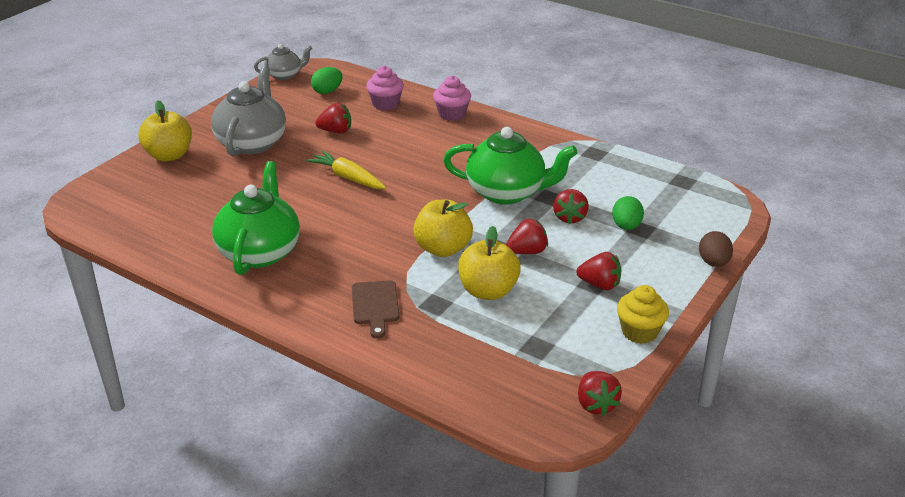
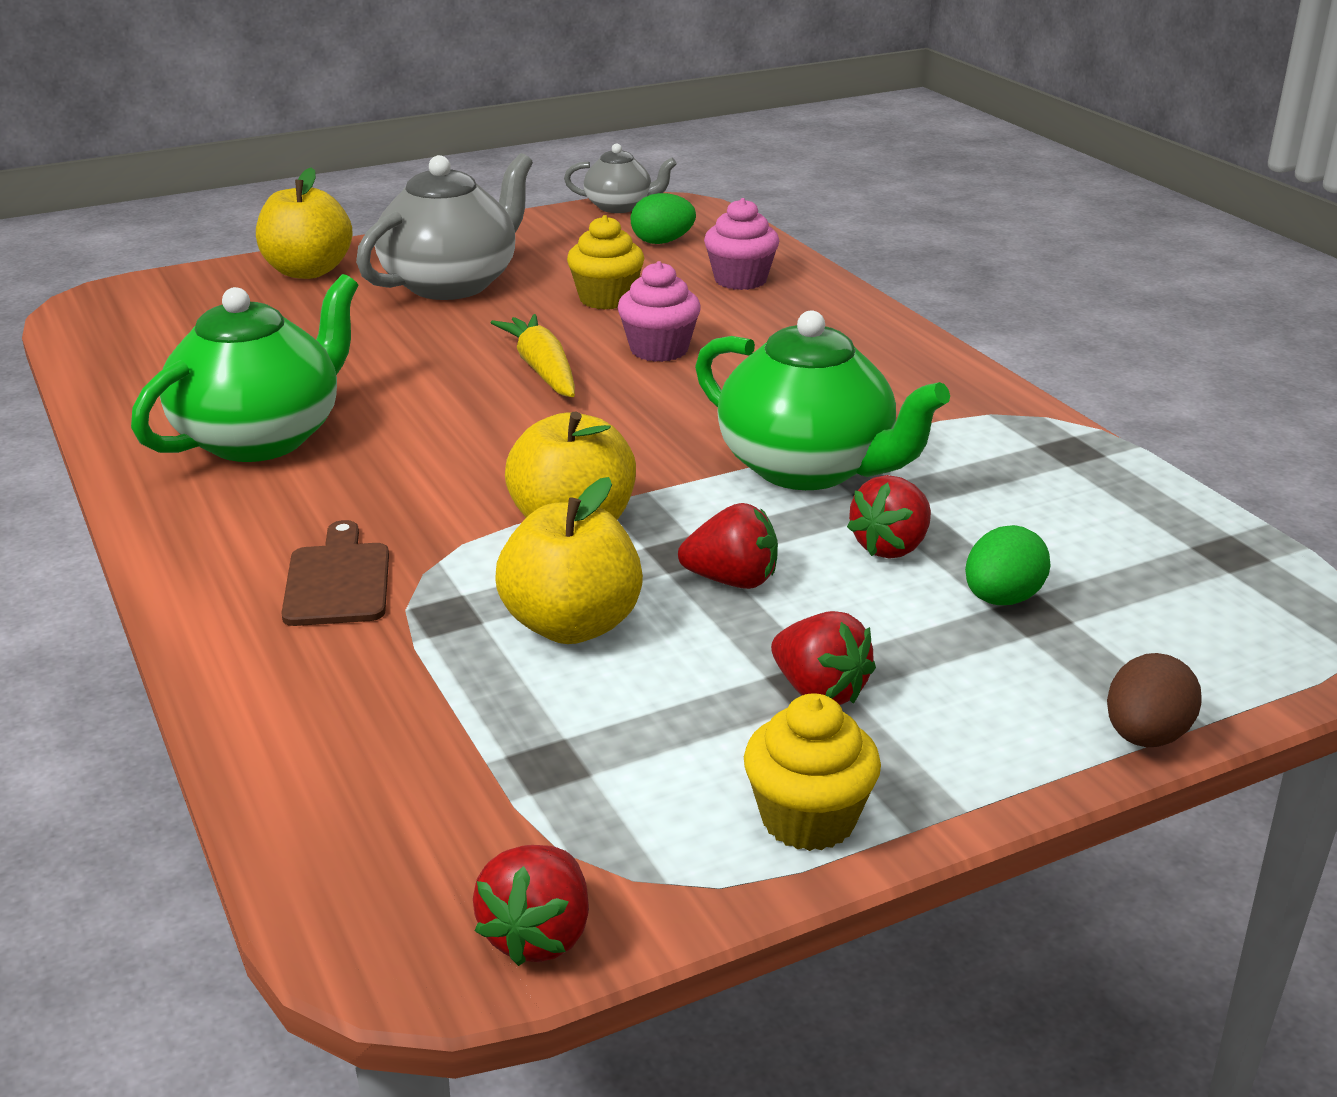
camera: 30 degrees right, 5 degrees down
red strawberry [315,103,351,134] -> yellow cupcake [567,215,644,310]
brown cutting board [352,280,399,338] -> brown cutting board turned 150 degrees clockwise [281,520,389,626]
pink cupcake [433,76,471,121] -> pink cupcake moved to [618,261,701,362]

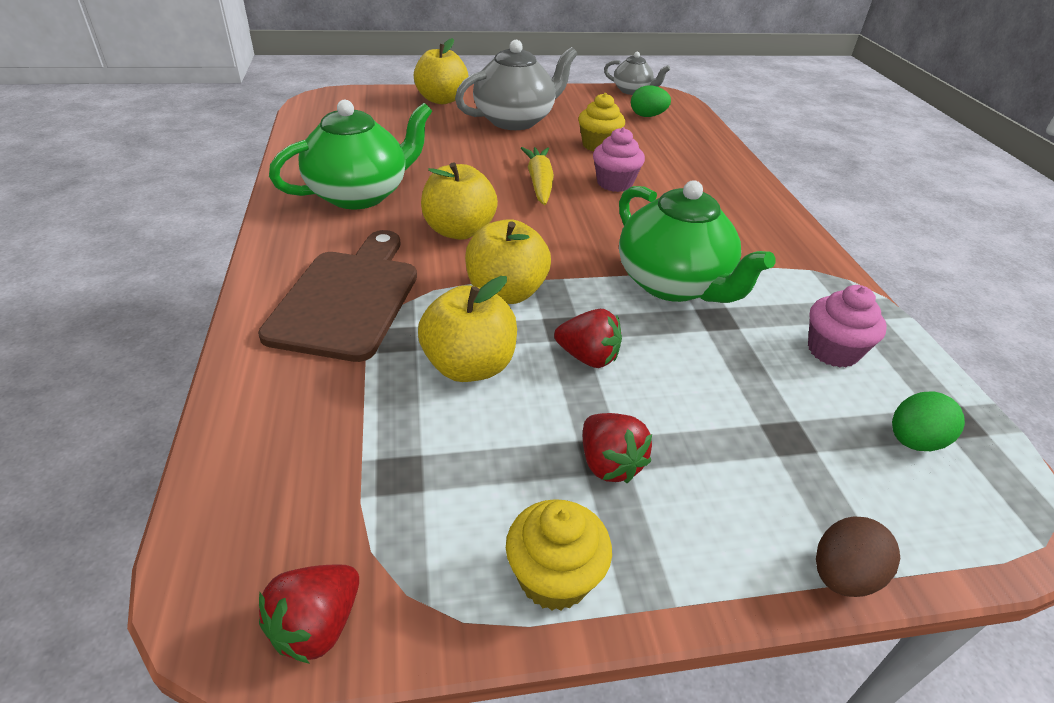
camera: 15 degrees right, 10 degrees up
brown cutting board [281,520,389,626] -> brown cutting board [258,230,417,362], size x1.79
pink cupcake [704,198,779,290] -> pink cupcake moved to [808,285,887,367]
red strawberry [847,475,931,559] -> none
green egg [965,525,1051,605] -> green egg moved to [892,391,965,451]
none -> yellow apple [421,162,498,240]

